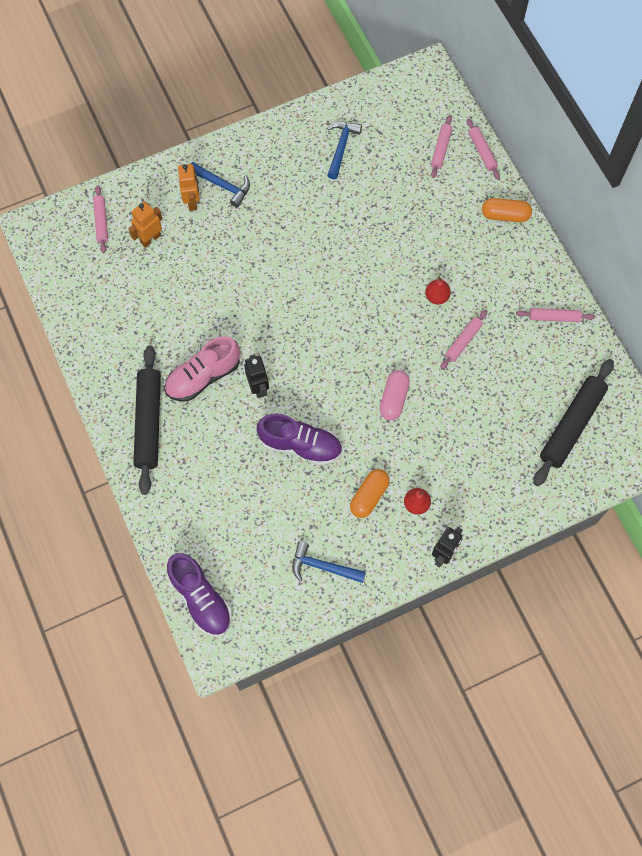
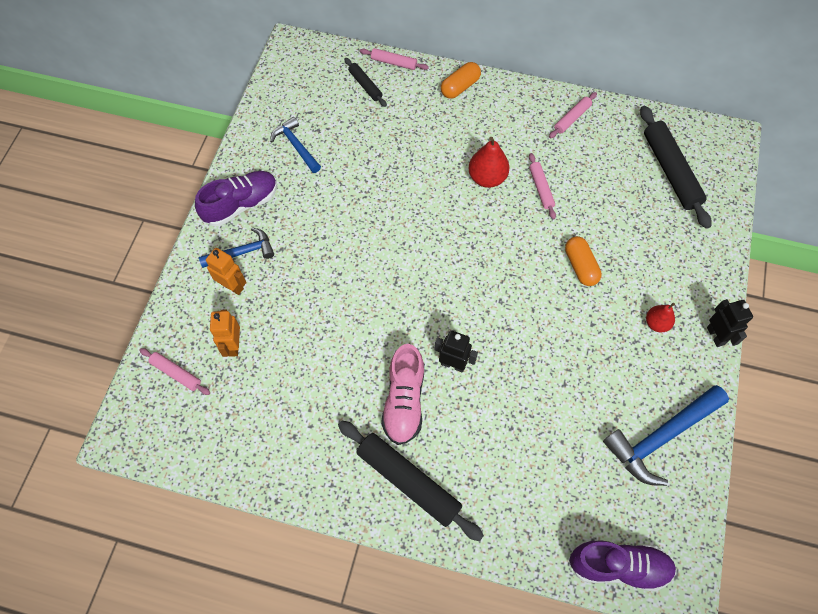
camera: 50 degrees left, 5 degrees down
purple shoe [257,413,342,465] -> purple shoe moved to [195,171,277,226]
blue hammer [292,541,366,583] -> blue hammer [603,385,729,486], size x1.65
orange capsule [350,469,390,518] -> orange capsule moved to [565,236,602,286]
pink capsule [379,370,410,420] -> none
red pear [425,276,451,304] -> red pear [469,137,509,188], size x1.59
pink rolling pin [431,115,452,178] -> black rolling pin [344,58,387,107]

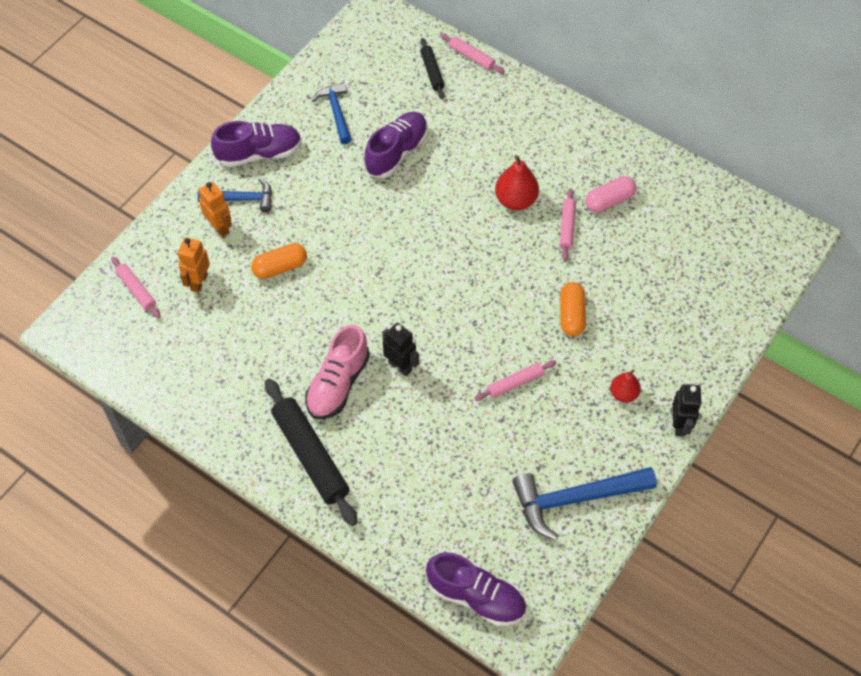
camera: 20 degrees right, 5 degrees down
orange capsule [441,62,481,99] -> orange capsule moved to [251,243,307,279]
pink rolling pin [549,92,597,138] -> pink rolling pin moved to [475,360,556,401]
black rolling pin [640,106,712,229] -> none
none -> purple shoe [364,112,428,178]
none -> pink capsule [585,176,636,213]

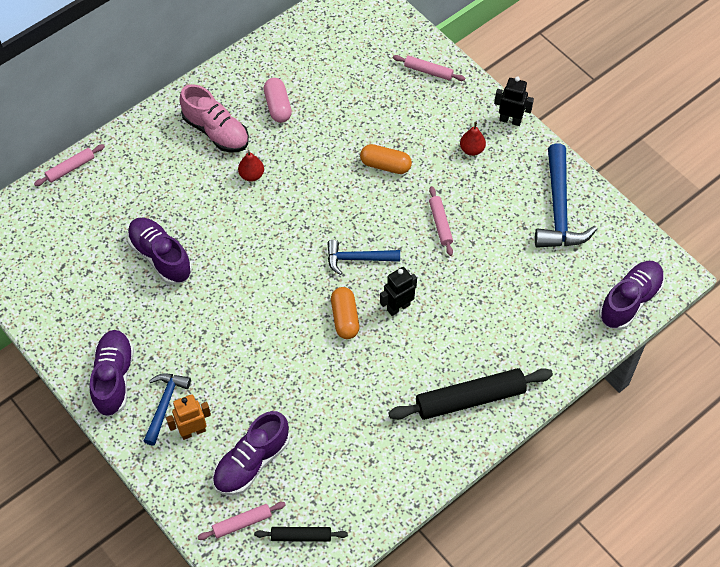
camera: 75 degrees left, 0 degrees up
orange robot [178,237,210,293] -> purple shoe [213,411,290,495]
orange capsule [251,243,307,279] -> orange capsule moved to [331,287,359,339]
pink shoe [305,325,370,419] -> pink shoe moved to [179,84,249,152]
blue hammer [312,82,352,144] -> blue hammer moved to [327,240,400,275]
black rolling pin [420,38,445,99] -> black rolling pin moved to [254,527,348,542]
red pear [495,155,539,210] -> red pear [238,151,264,182], size x0.63
pink rolling pin [559,188,576,261] -> pink rolling pin moved to [393,55,465,81]

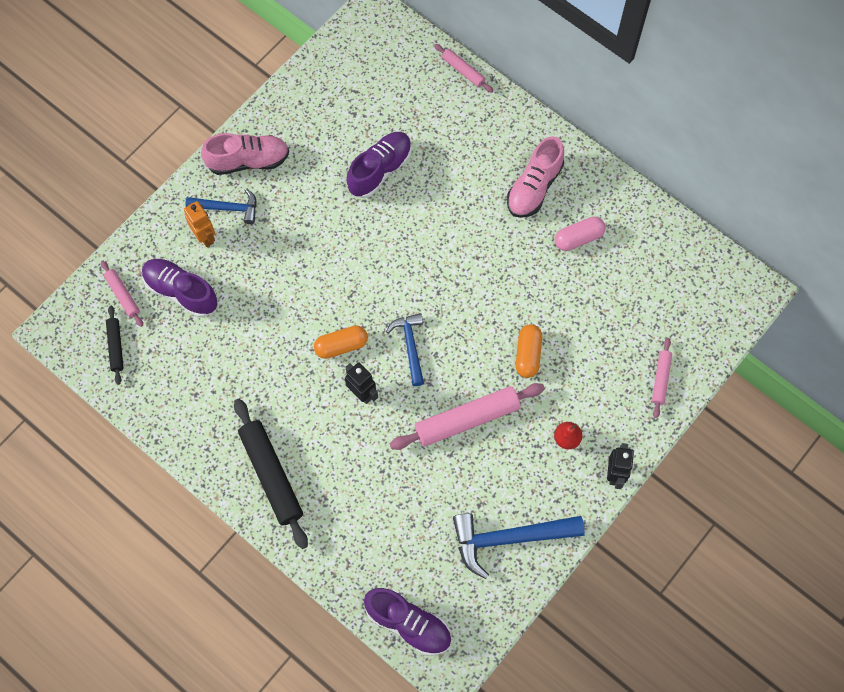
camera: 80 degrees right, 10 degrees up
purple shoe [90,330,134,417] -> pink shoe [201,133,289,175]
red pear [238,151,264,182] -> none
pink rolling pin [429,186,453,256] -> pink rolling pin [390,383,545,450], size x1.93

